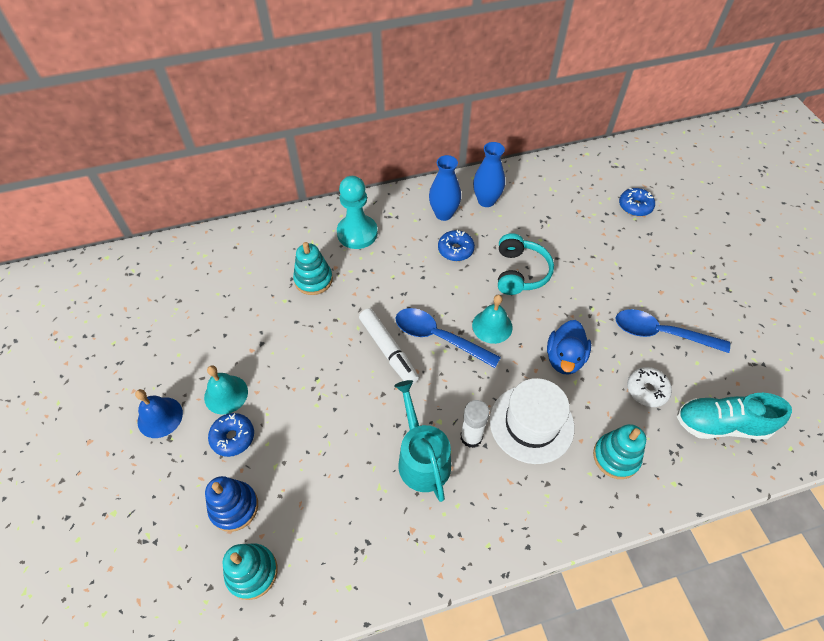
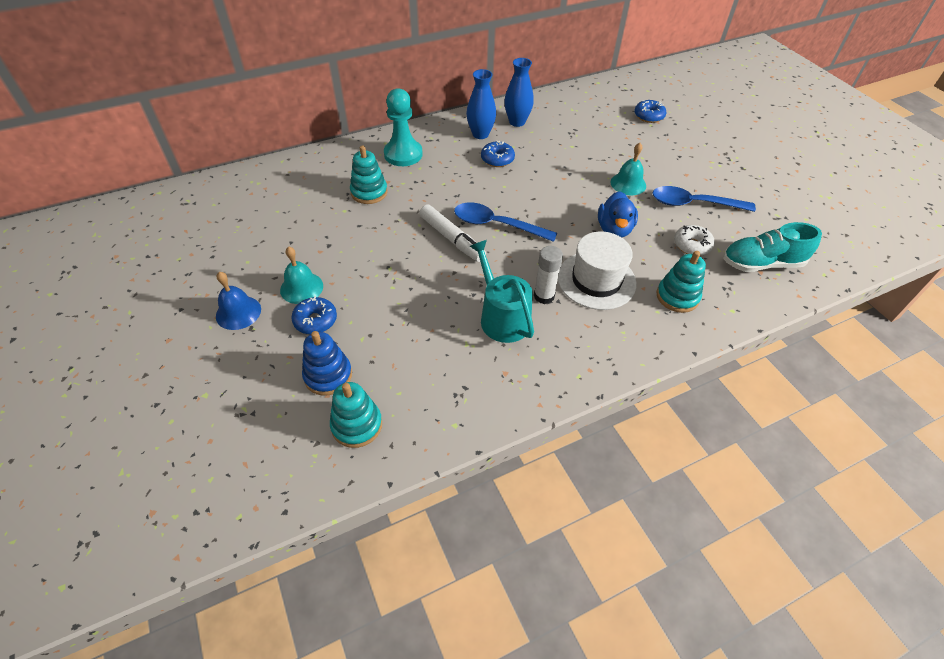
camera: 10 degrees left, 5 degrees down
turquoise bell [472,295,513,344] -> turquoise bell moved to [610,143,646,196]
turquoise headphones [498,233,554,295] -> none

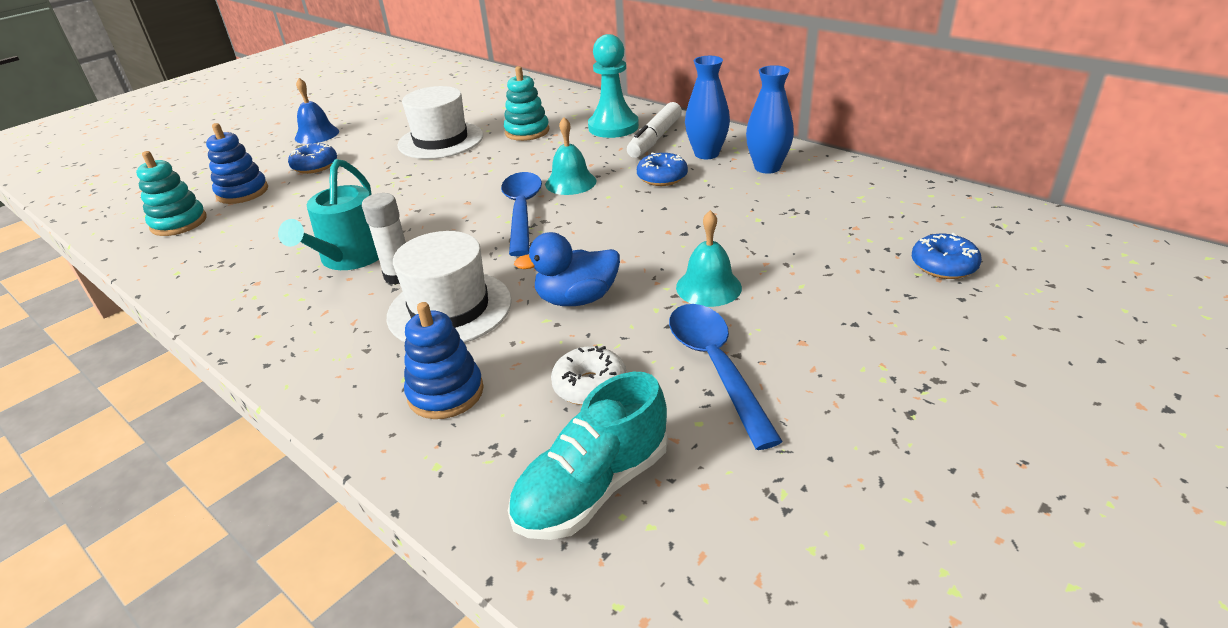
camera: 70 degrees right, 15 degrees down
turquoise bell [280,247,323,304] -> turquoise bell moved to [545,117,596,195]
white marker [420,204,486,262] -> white marker moved to [627,102,682,158]
turquoise watering can [470,240,534,343] -> turquoise watering can turned 150 degrees clockwise [278,159,379,270]
turquoise stacking toy [657,251,706,313] -> blue stacking toy [404,302,484,419]
turquoise shoe [723,222,822,272] -> turquoise shoe turned 105 degrees counterclockwise [508,372,668,540]
none -> white hat [397,86,483,159]

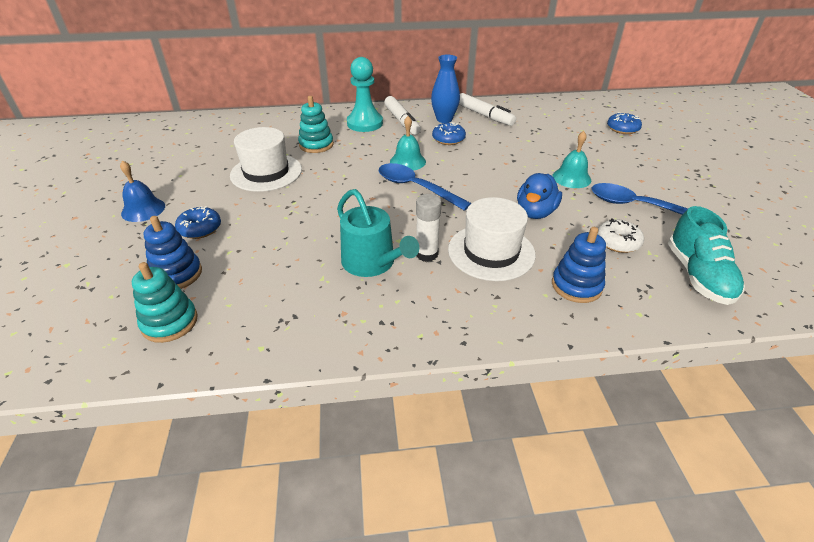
camera: 50 degrees left, 5 degrees up
blue vase [746,65,794,174] -> white marker [459,93,516,126]

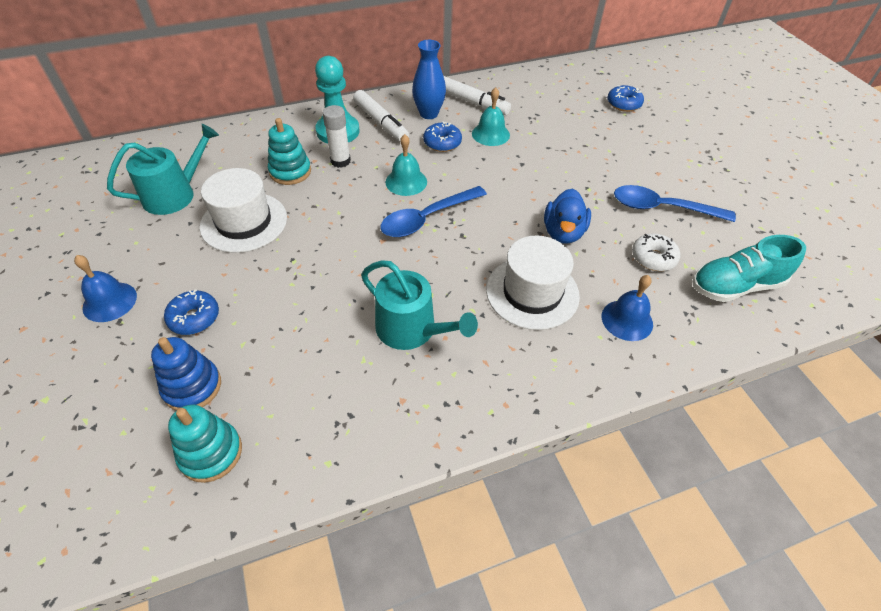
camera: 15 degrees left, 10 degrees up
blue spoon [379,163,472,211] -> blue spoon turned 60 degrees counterclockwise [380,186,487,237]
white glue stick [416,194,442,262] -> white glue stick moved to [322,105,351,168]
blue stacking toy [552,227,606,303] -> blue bell [602,275,653,341]
turquoise bell [553,131,591,188] -> turquoise bell moved to [472,87,510,146]
turquoise shoe [668,206,745,305] -> turquoise shoe turned 90 degrees clockwise [692,235,806,302]
none -> turquoise watering can [107,124,219,215]

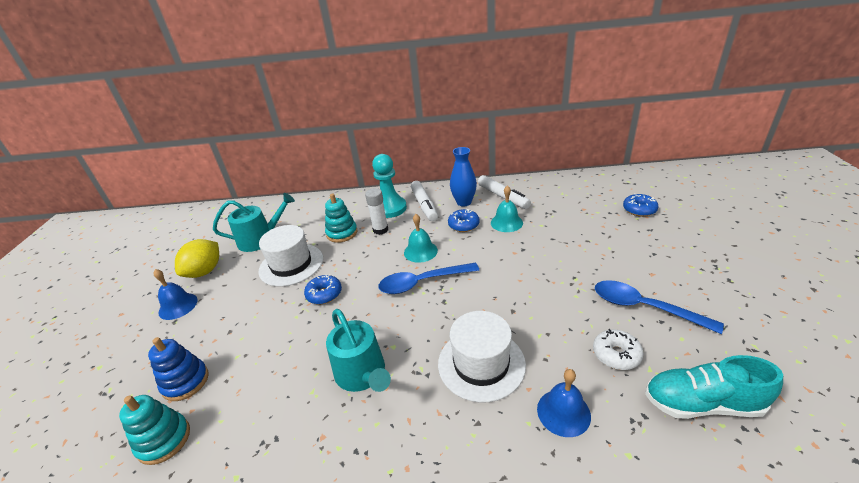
camera: 25 degrees right, 15 degrees down
blue donut [164,289,219,335] -> blue donut moved to [304,274,342,304]
blue duck [544,189,591,244] -> none
none -> yellow lemon [175,239,219,278]

